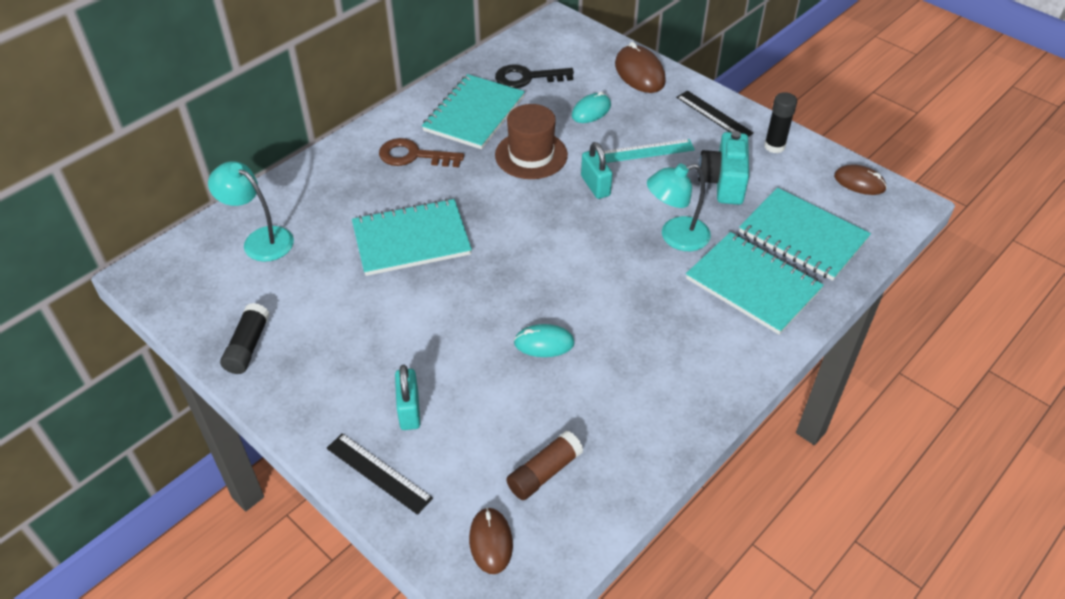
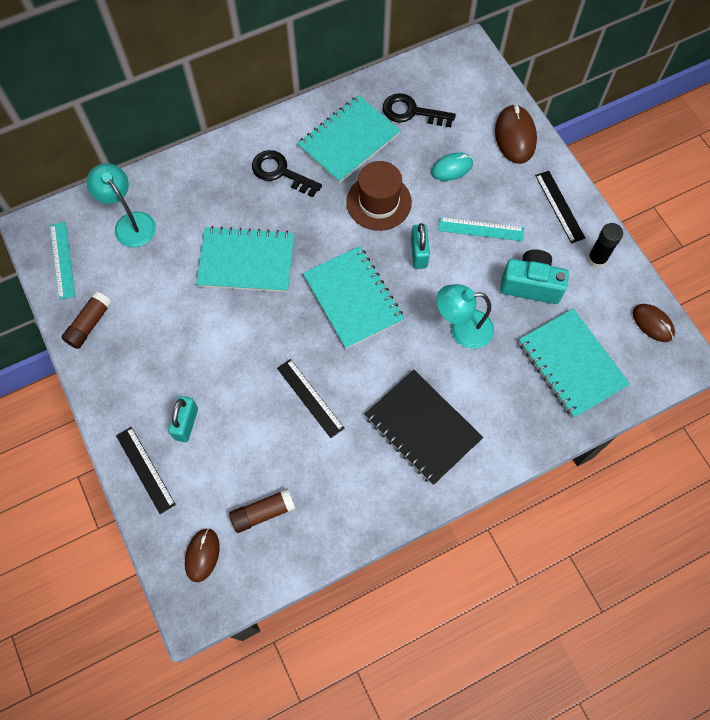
camera: 20 degrees right, 20 degrees up
black glue stick [220,303,270,374] -> brown glue stick [61,291,112,349]
brown key [379,138,464,167] -> black key [252,150,322,197]
turquoise mouse [514,324,575,357] -> black ruler [277,359,345,438]
turquoise notebook [686,232,824,335] -> turquoise notebook moved to [303,246,404,349]
turquoise camera [698,131,749,205] -> turquoise camera turned 75 degrees clockwise [500,250,569,304]
none -> turquoise ruler [50,222,75,300]
none -> black notebook [365,370,483,485]

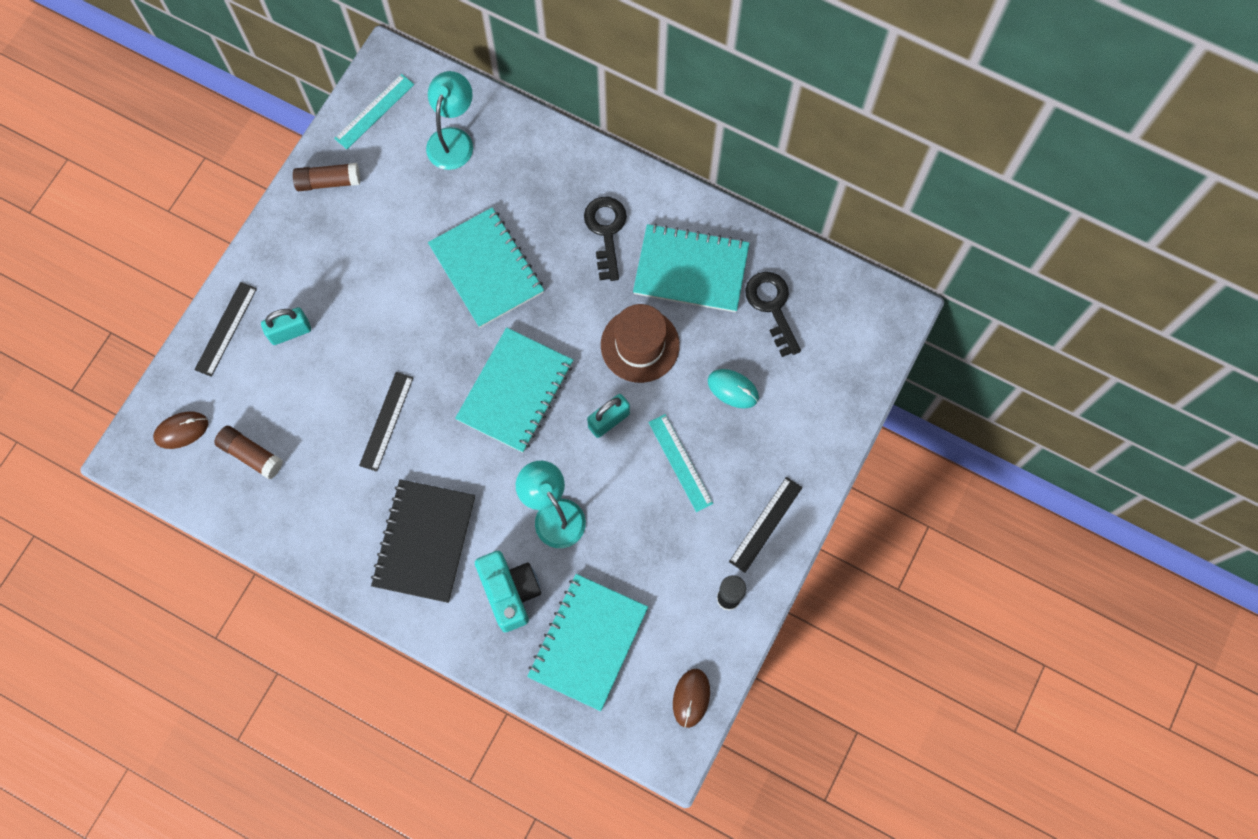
camera: 55 degrees right, 5 degrees up
brown mouse [495,104,537,164] -> none
turquoise camera [500,250,569,304] -> turquoise camera moved to [475,551,541,632]

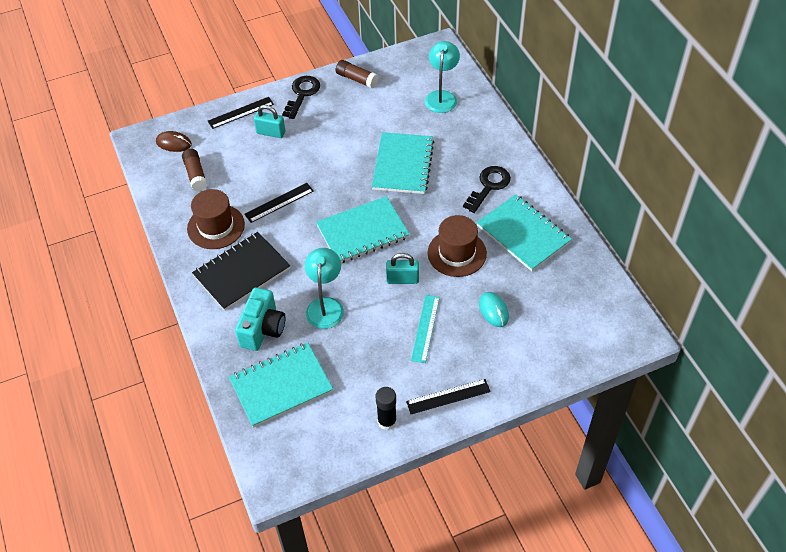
camera: 40 degrees right, 20 degrees down
turquoise ruler [334,74,414,149] -> none
turquoise lamp [426,71,473,170] -> turquoise lamp turned 45 degrees counterclockwise [425,41,460,113]
brown mouse [673,669,710,728] -> none
black key [745,272,801,357] -> black key moved to [282,76,320,119]
none -> brown hat [187,189,245,249]

